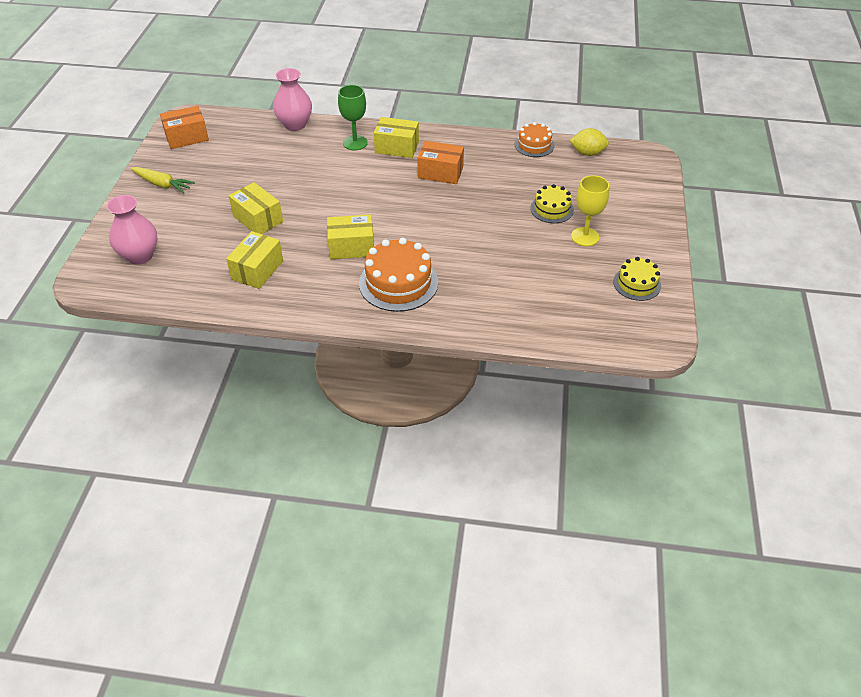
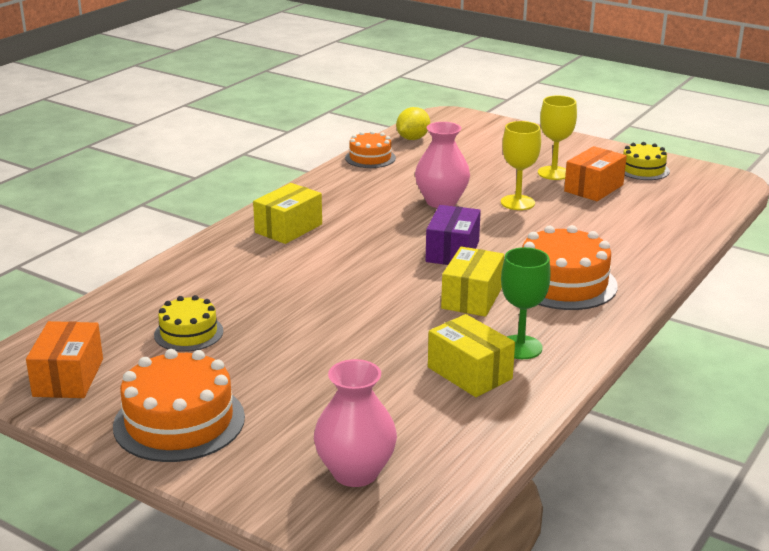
camera: 65 degrees left, 20 degrees down
yellow carrot [131,167,195,194] -> orange cake [113,349,245,462]
yellow box [229,182,283,234] -> none
pink vase [273,68,312,131] -> pink vase moved to [415,122,470,208]
green goblet [338,85,368,150] -> green goblet moved to [501,247,551,359]
orange box [418,141,464,184] -> orange box moved to [564,146,627,201]
yellow cake [530,184,574,223] -> yellow cake moved to [154,295,223,352]
none -> purple box [426,205,481,265]
none -> yellow goblet [501,121,541,210]

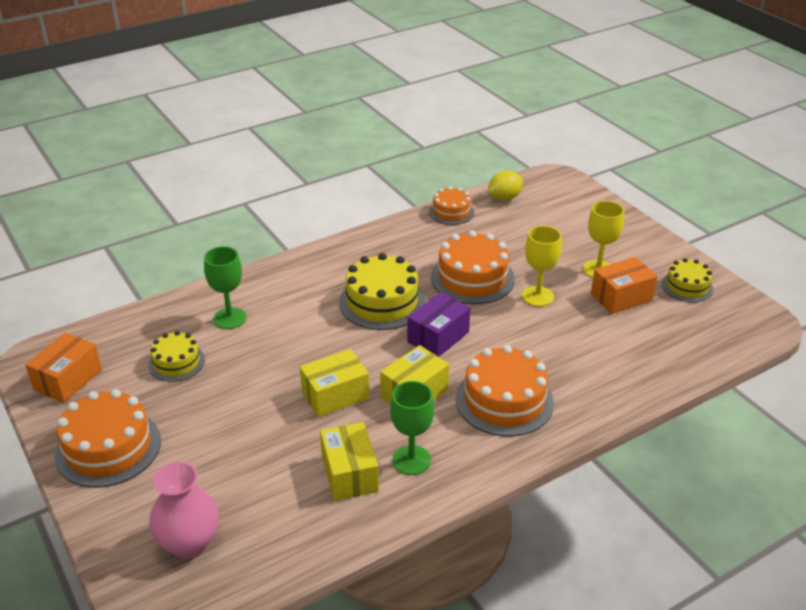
camera: 25 degrees right, 10 degrees up
yellow box [253,183,322,244] -> yellow box moved to [300,349,369,417]
pink vase [415,122,470,208] -> orange cake [431,230,515,304]
none -> green goblet [204,246,247,329]
none -> yellow cake [339,253,426,330]

